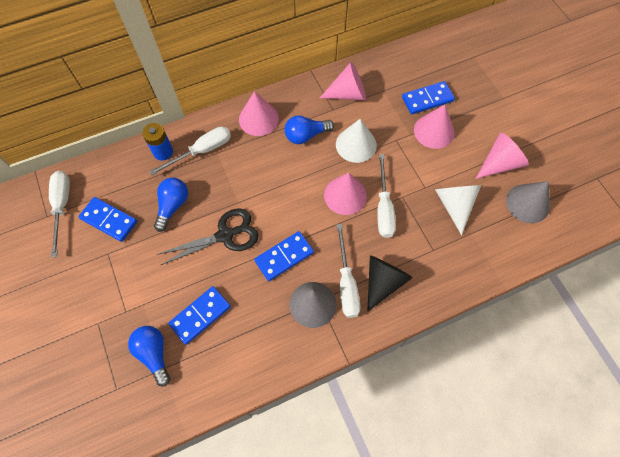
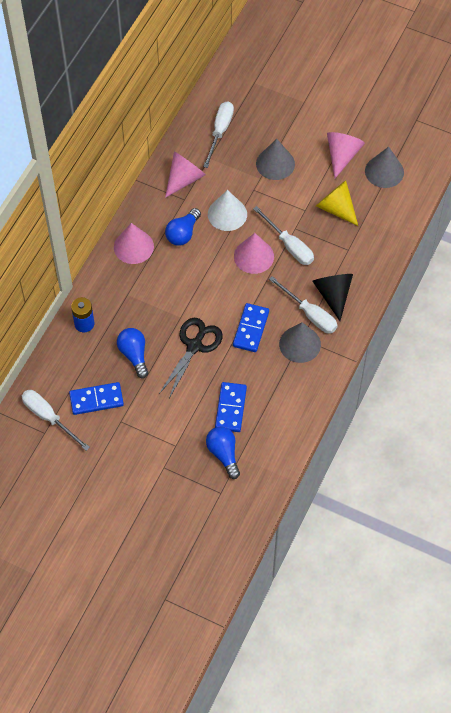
camera: 40 degrees left, 5 degrees down
blue light bulb [128,326,170,387] -> blue light bulb turned 45 degrees clockwise [206,427,240,479]
white screwdriver [149,127,231,175] -> white screwdriver moved to [203,101,234,168]
blue domino [402,81,455,114] -> none
pink cone [414,105,455,149] -> grey cone [256,139,295,180]
white cone [435,185,481,235] -> yellow cone [316,180,358,226]

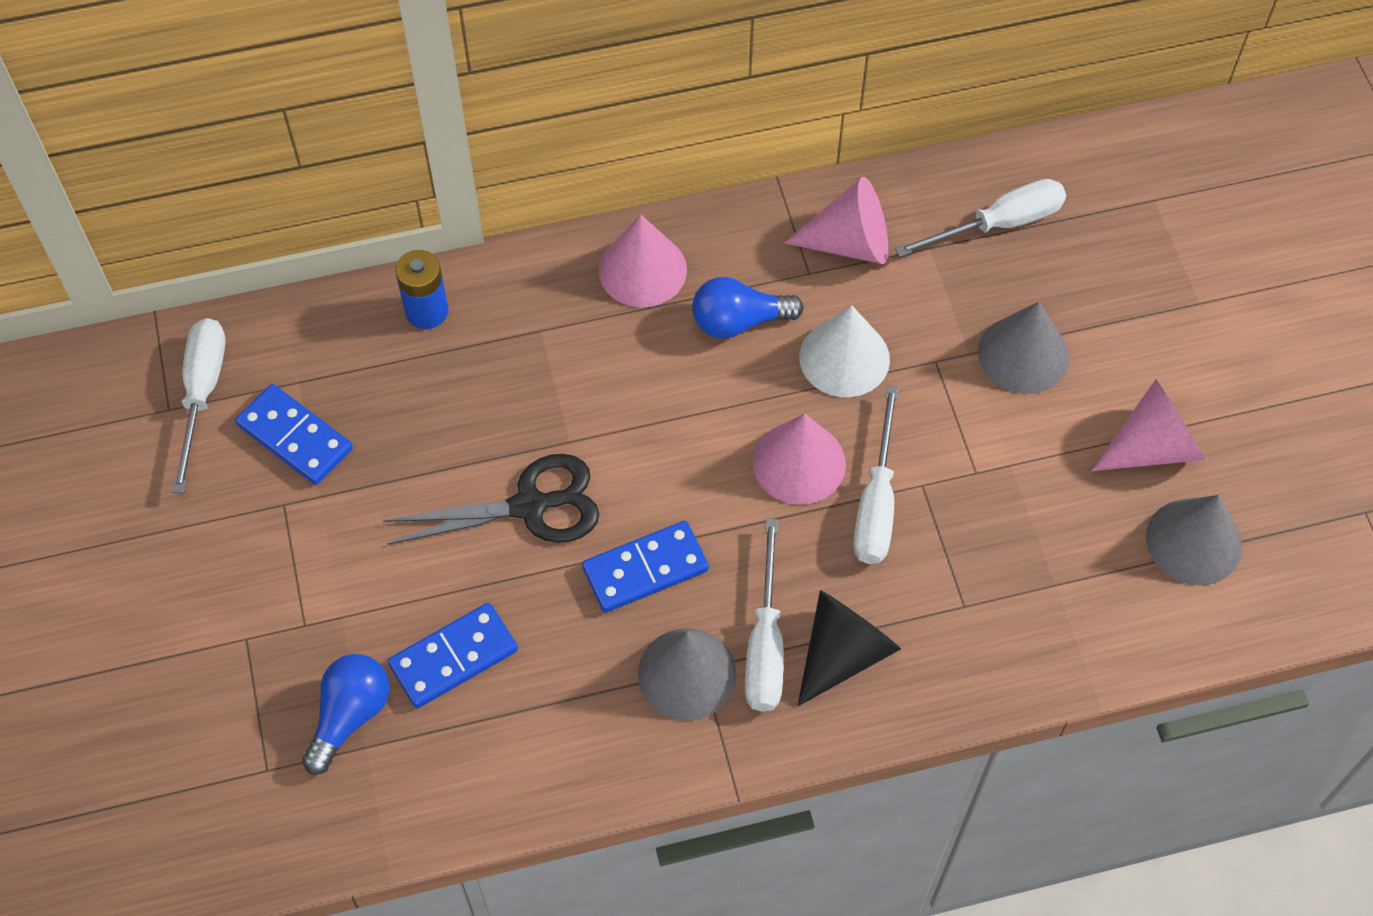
camera: 50 degrees right, 0 degrees up
blue light bulb [117,328,149,378] -> none
yellow cone [316,180,358,226] -> none

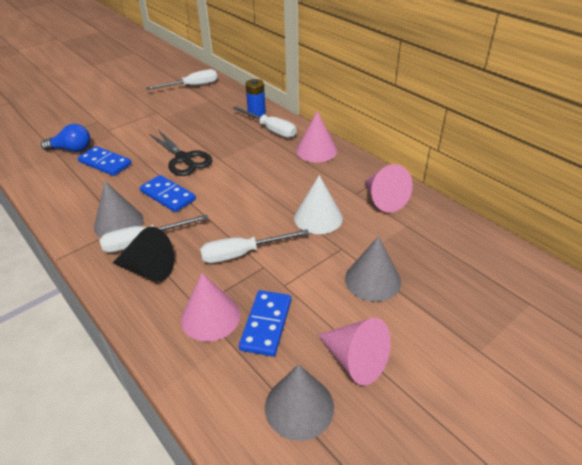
camera: 65 degrees right, 20 degrees down
blue domino [235,384,353,485] -> blue domino moved to [239,290,291,357]
blue light bulb [692,277,804,338] -> none
pink cone [753,413,846,505] -> pink cone moved to [181,273,240,342]
white screwdriver [895,179,1066,257] -> white screwdriver moved to [233,106,296,138]

